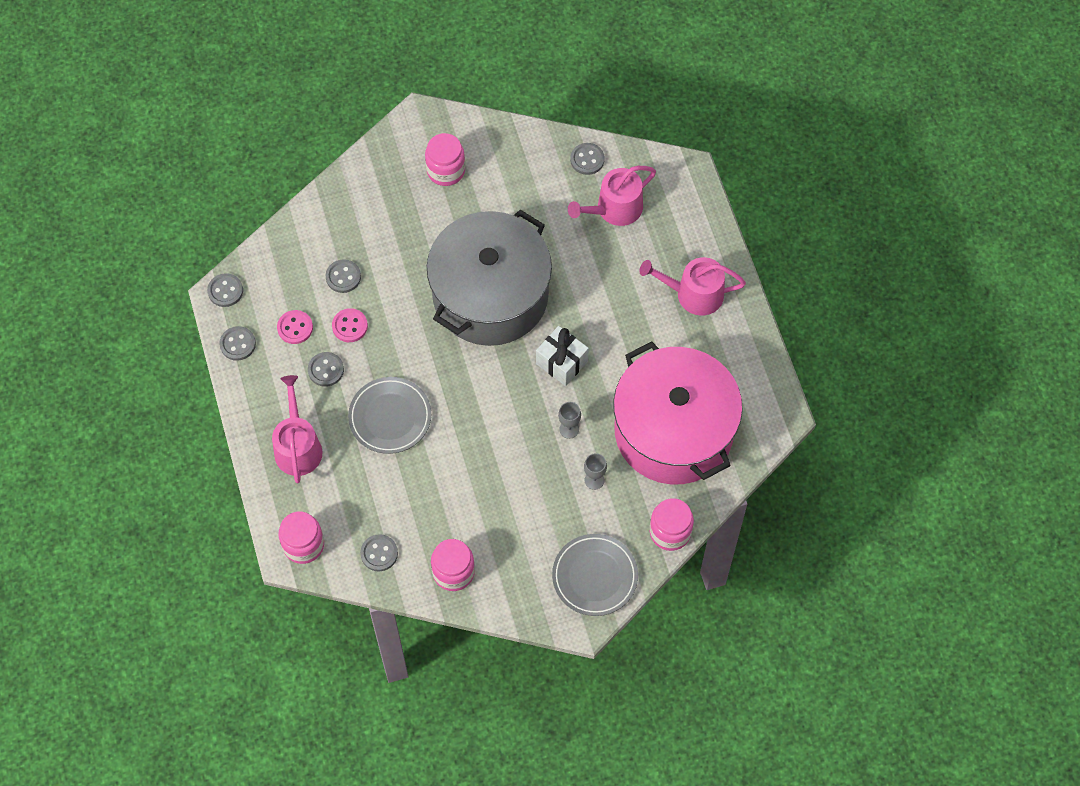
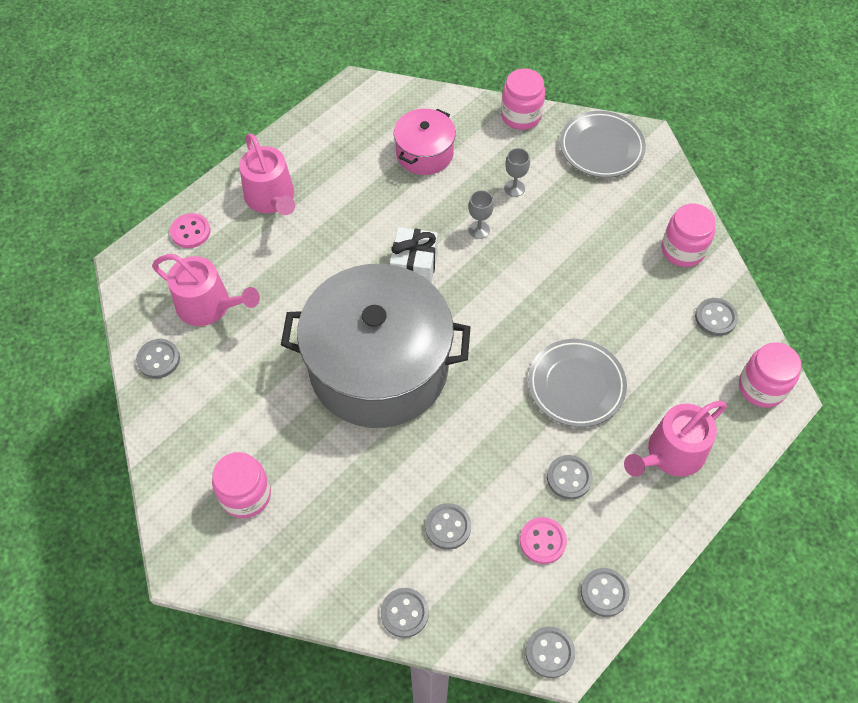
camera: 120 degrees left, 5 degrees down
pink button [332,308,368,342] -> pink button moved to [170,213,210,248]
pink pot [613,341,743,484] -> pink pot [394,109,456,175], size x0.47
none -> grey button [381,588,429,638]

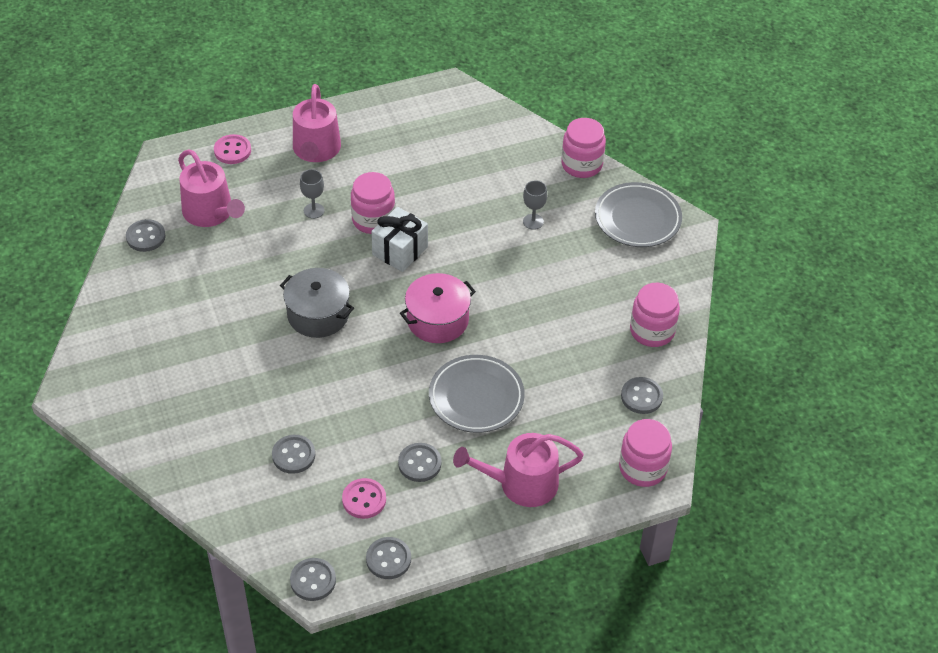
camera: 25 degrees right, 10 degrees down
pink jar [212,452,271,518] -> pink jar moved to [351,172,395,234]
grey pot [281,264,470,428] -> grey pot [280,268,354,338], size x0.47
grey button [381,588,429,638] -> none
pink pot [394,109,456,175] -> pink pot moved to [400,273,476,343]
grey goblet [469,190,494,239] -> grey goblet moved to [300,169,324,219]

